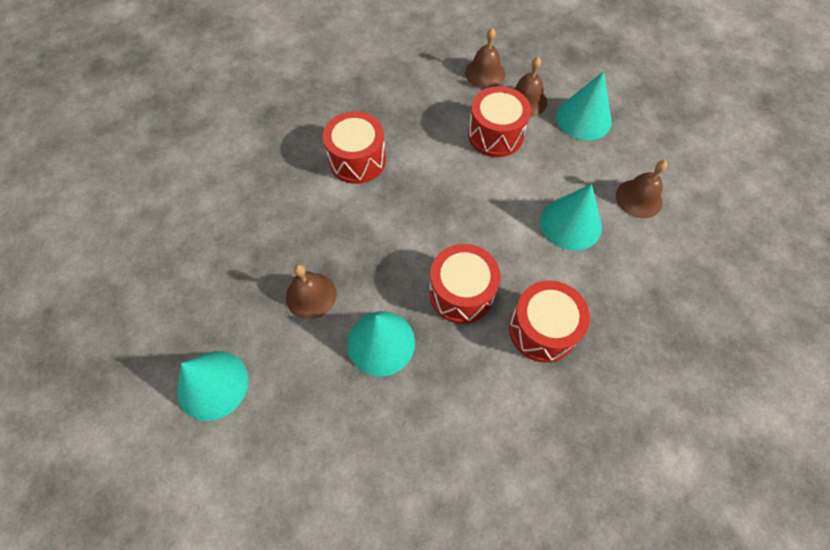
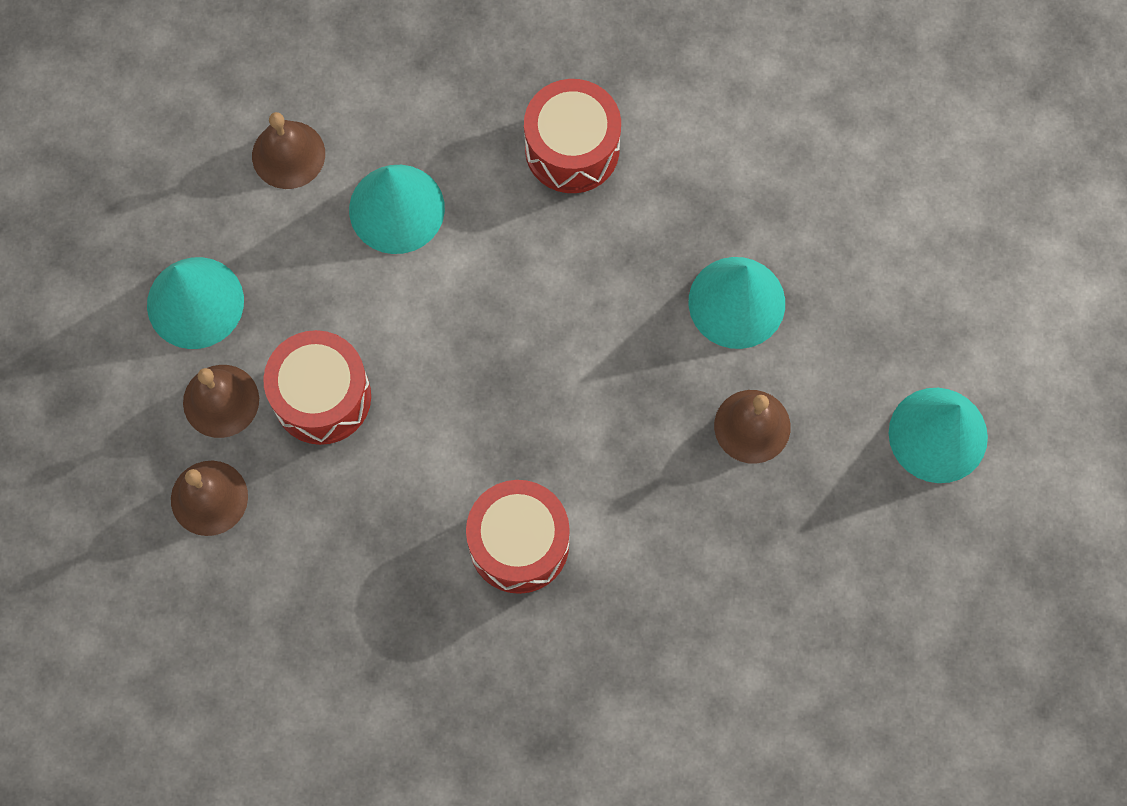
camera: 130 degrees left, 10 degrees up
red drum [429,244,501,324] -> none

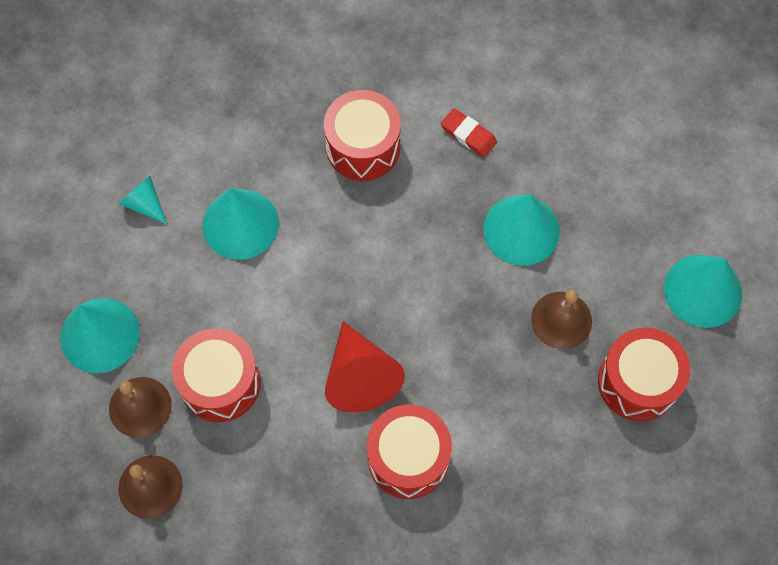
camera: 15 degrees left, 5 degrees down
brown bell [252,112,325,189] -> turquoise cone [119,176,167,224]
none -> red cone [325,321,405,412]
none -> red eraser [441,108,497,157]
none -> red drum [598,328,690,421]

